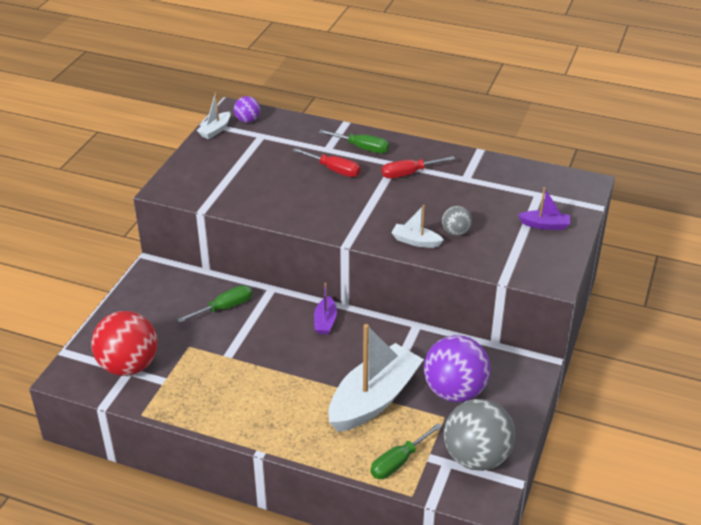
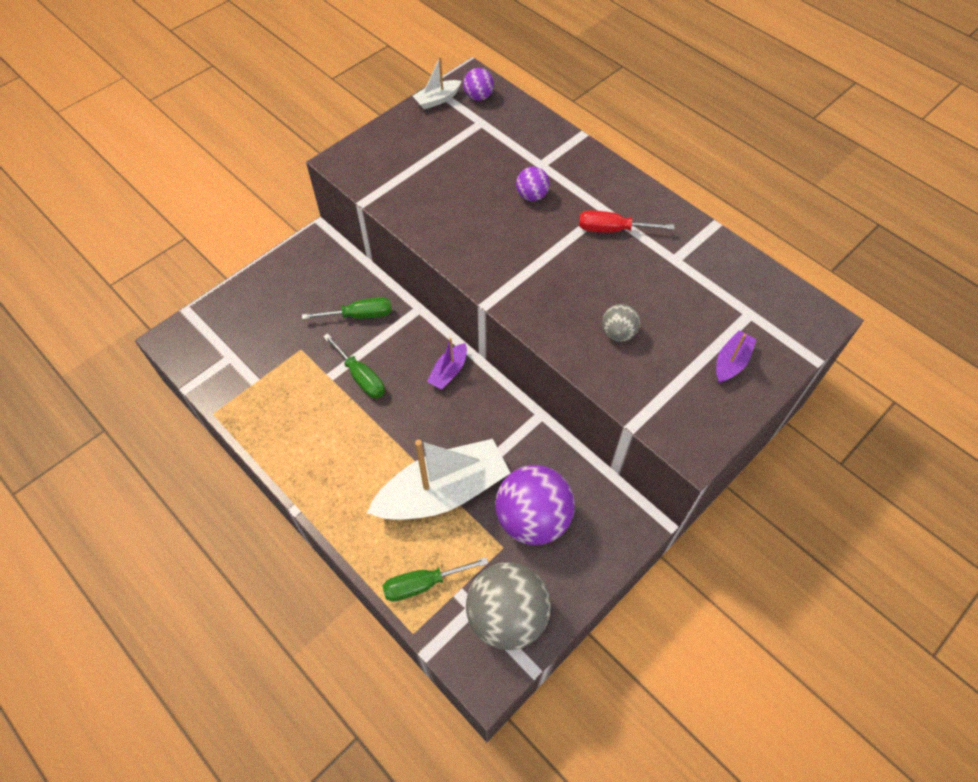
camera: 25 degrees right, 20 degrees up
red ball [91,311,158,376] -> none
red screwdriver [292,148,361,177] -> purple ball [516,166,550,201]
green screwdriver [319,130,389,153] -> green screwdriver moved to [323,333,385,399]
white boat [391,205,444,248] -> none
purple boat [518,187,570,230] -> purple boat turned 90 degrees counterclockwise [716,331,757,383]

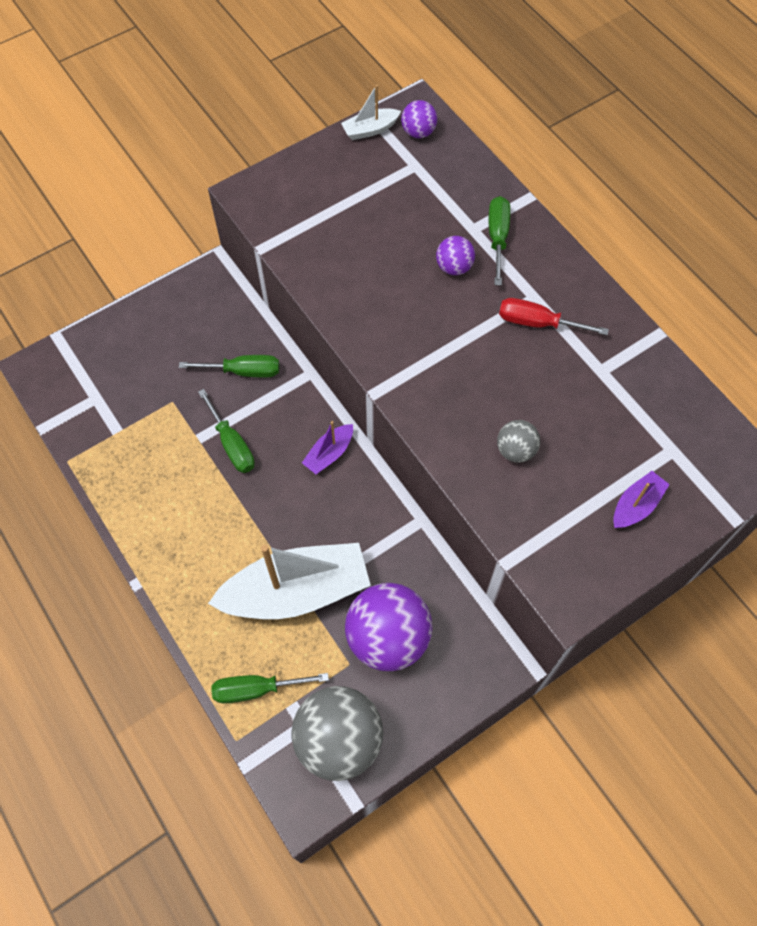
camera: 10 degrees right, 5 degrees up
none -> green screwdriver [489,196,510,286]

